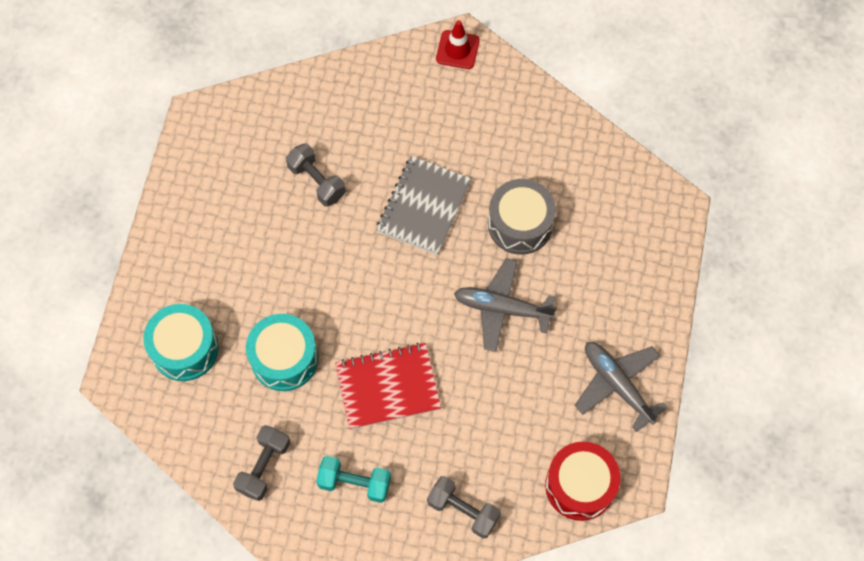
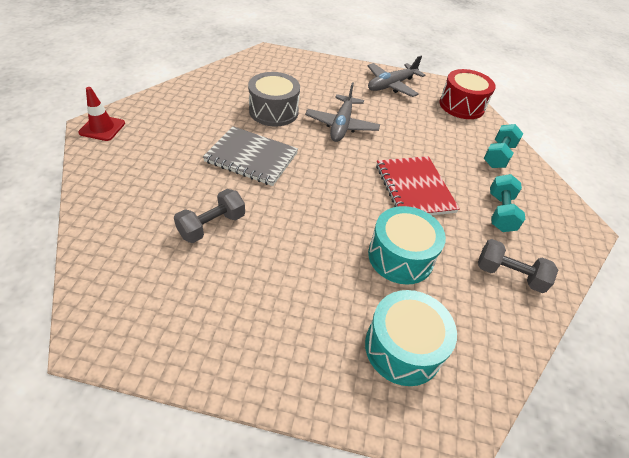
camera: 95 degrees left, 20 degrees down
grey dumbbell [427,476,501,538] -> turquoise dumbbell [484,124,523,168]

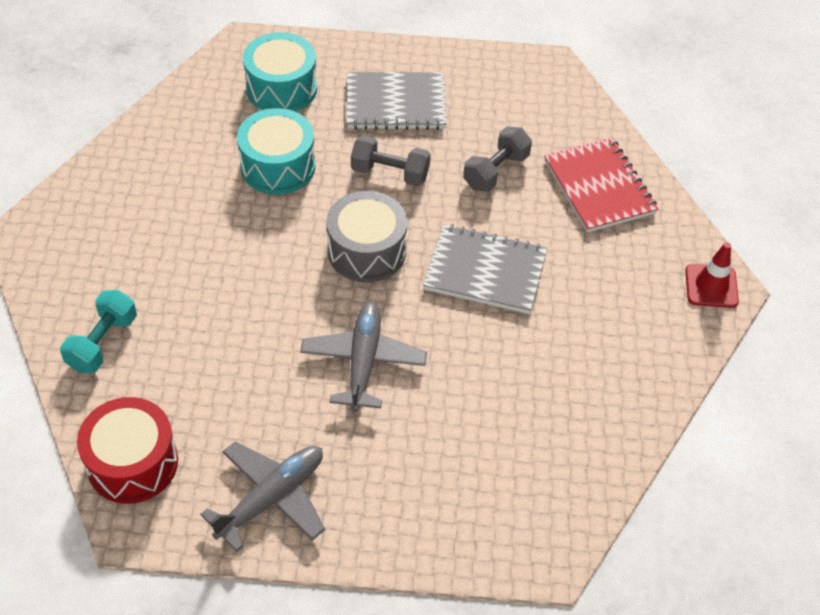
camera: 175 degrees right, 5 degrees up
grey drum [248,72,300,127] -> grey drum moved to [326,191,407,283]
red notebook [376,156,460,215] -> red notebook moved to [544,138,658,233]
grey dumbbell [478,239,558,293] -> grey dumbbell moved to [351,135,430,186]
turquoise dumbbell [490,174,525,232] -> none
none -> grey notebook [347,72,447,130]

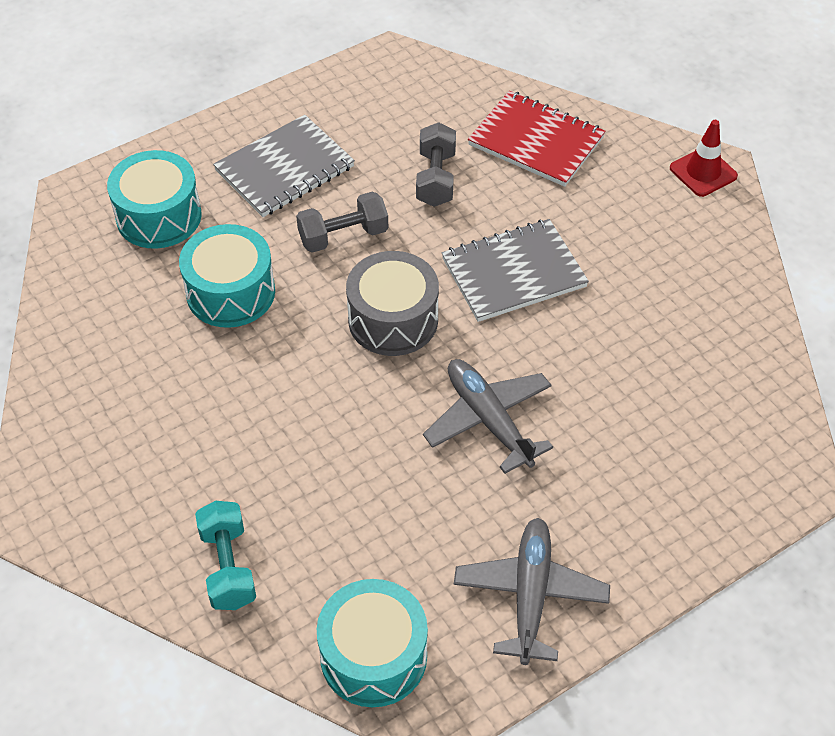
camera: 35 degrees left, 0 degrees up
red drum [77,397,178,504] -> turquoise drum [317,579,428,707]

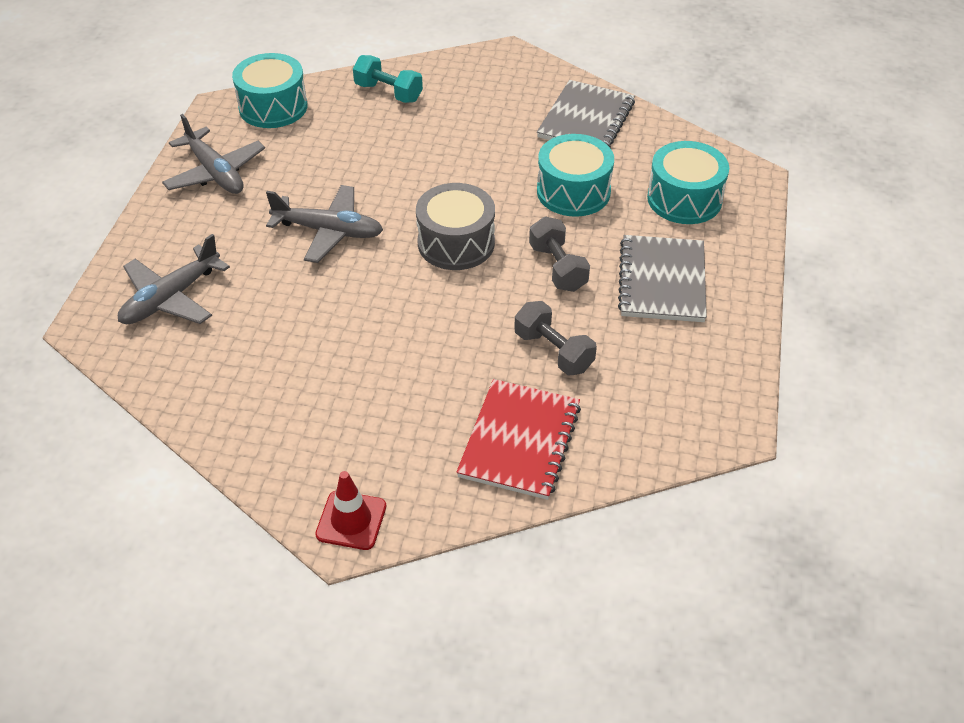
camera: 135 degrees right, 5 degrees down
grey dumbbell [296,192,388,253] -> grey dumbbell turned 45 degrees counterclockwise [529,217,590,292]
grey notebook [442,219,589,322] -> grey notebook moved to [537,80,635,148]
red notebook [468,91,606,187] -> red notebook turned 60 degrees counterclockwise [456,379,581,500]
none -> grey plane [118,234,230,324]

